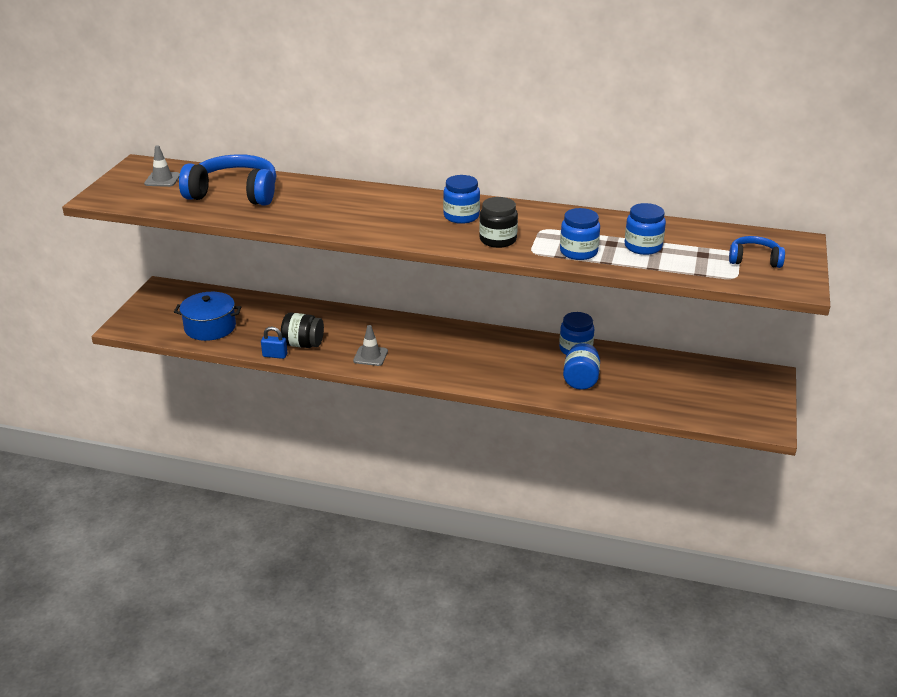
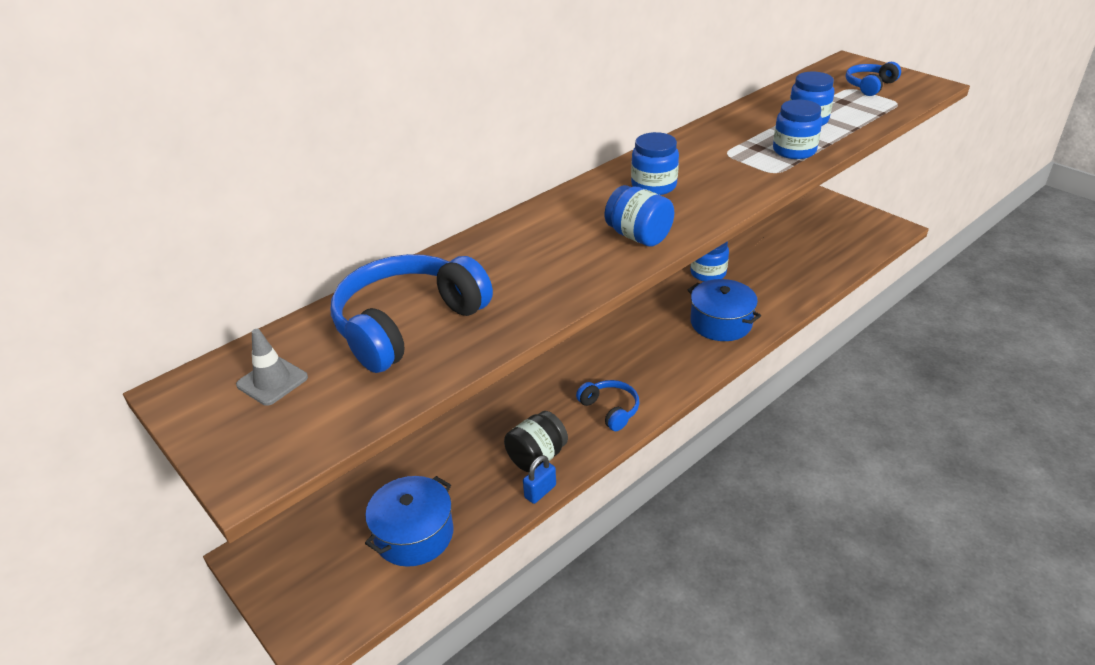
camera: 55 degrees left, 5 degrees up
grey traffic cone [353,325,388,366] -> blue headphones [576,380,639,431]
black jar [479,197,518,248] -> none
blue jar [563,343,600,390] -> blue jar moved to [605,185,674,246]
none -> blue pot [688,279,761,341]

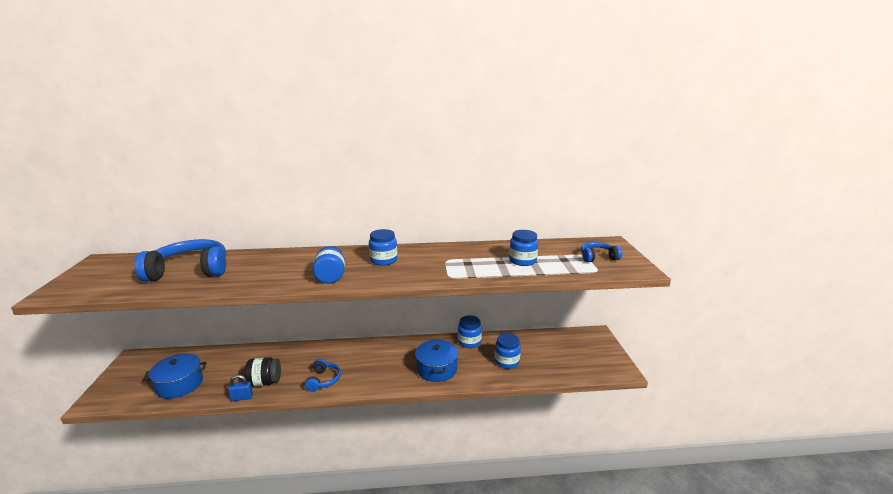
camera: 35 degrees right, 15 degrees down
grey traffic cone [236,329,308,406] -> none
blue jar [773,99,822,159] -> blue jar moved to [495,333,521,369]

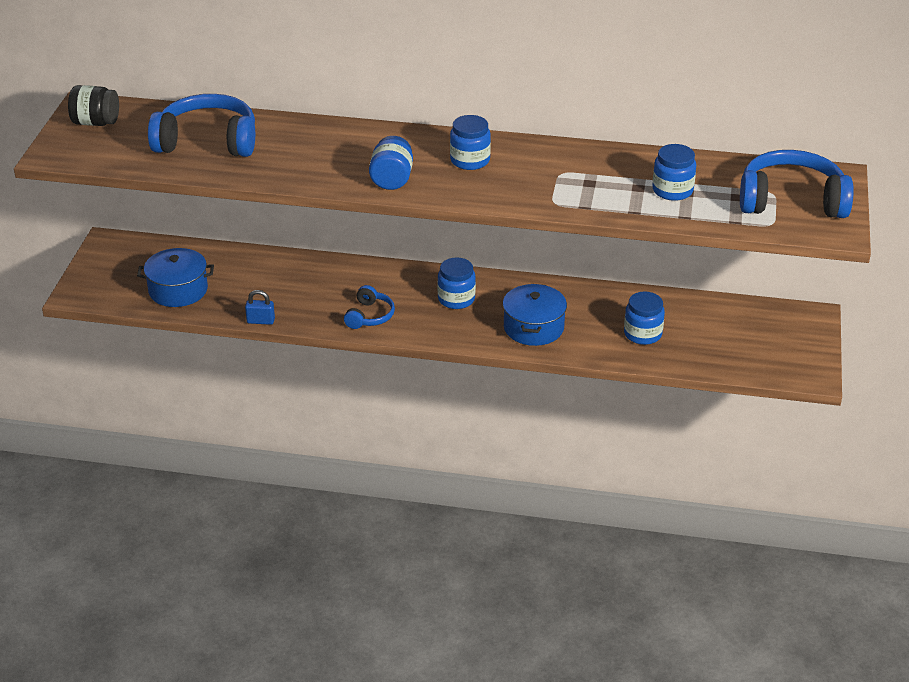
camera: 15 degrees right, 15 degrees up
black jar [245,357,281,386] -> black jar moved to [68,85,119,126]
blue jar [458,315,482,348] -> blue jar moved to [437,257,476,309]
blue headphones [581,242,622,262] -> blue headphones [740,150,854,218], size x1.92

